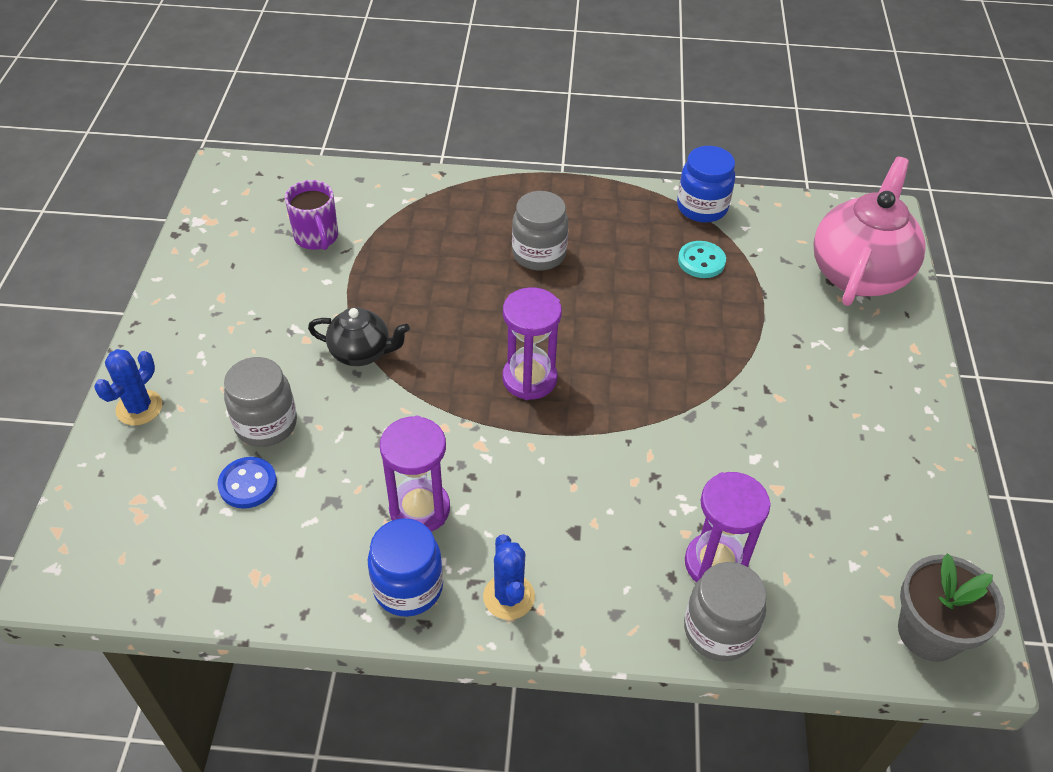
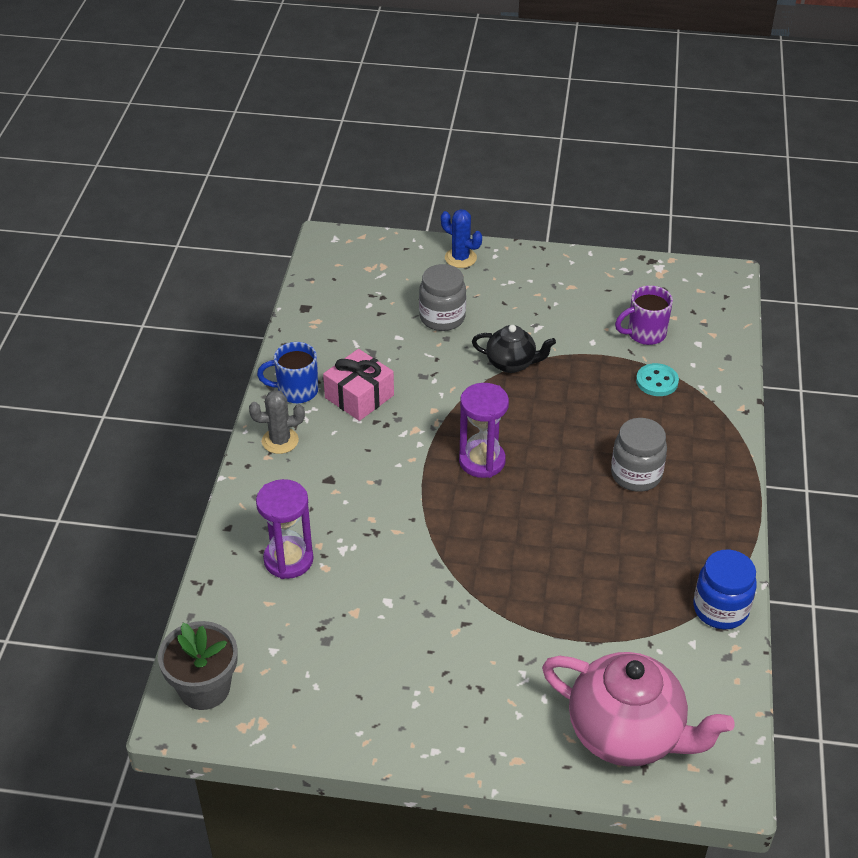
camera: 95 degrees right, 5 degrees down
blue button [218,457,277,509] -> none
black teapot [308,307,410,366] -> black teapot turned 90 degrees counterclockwise [472,325,556,373]
blue jar [368,518,443,617] -> blue mug [257,342,318,403]
purple hourglass [380,416,450,532] -> pink gift [323,349,394,421]
blue cactus [483,534,535,620] -> grey cactus [249,390,305,454]
turquoise button [678,241,726,278] -> turquoise button moved to [636,363,679,396]
grey jar [684,562,767,661] -> none

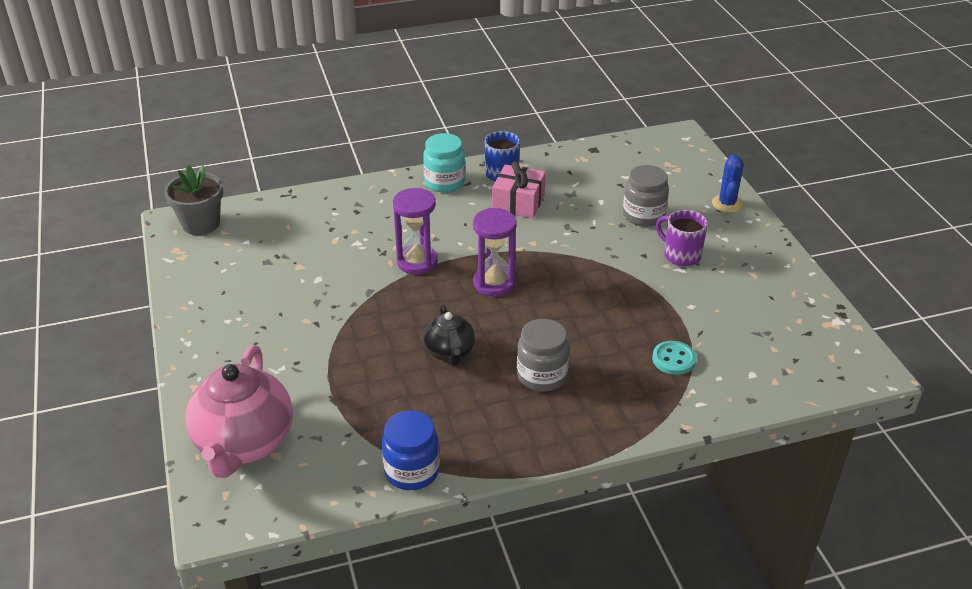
camera: 65 degrees right, 5 degrees down
grey cactus [249,390,305,454] -> turquoise jar [423,133,465,193]
purple hourglass [256,479,314,579] -> purple hourglass moved to [393,188,438,275]
black teapot [472,325,556,373] -> black teapot moved to [423,305,475,366]
purple mug [615,285,673,345] -> purple mug moved to [656,210,708,266]

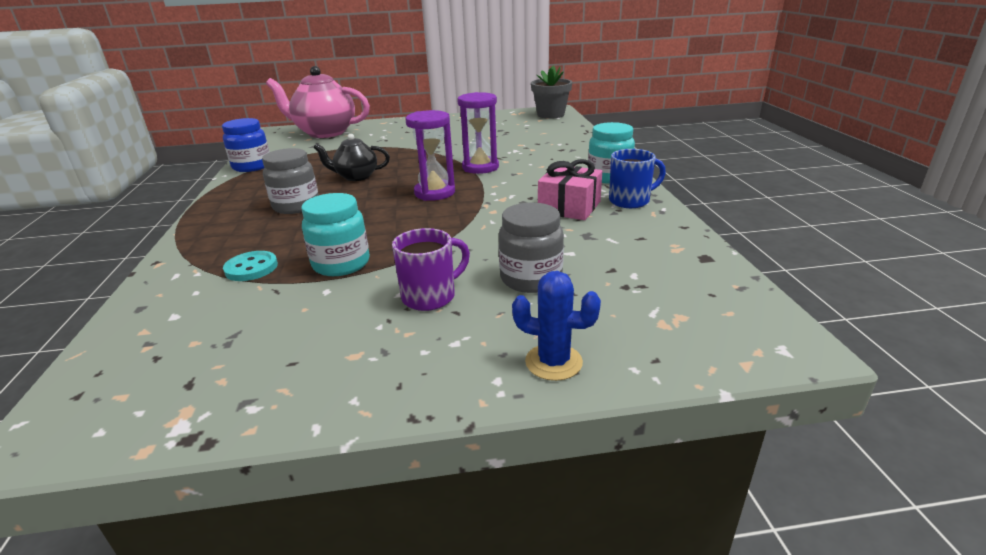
camera: 100 degrees right, 10 degrees down
none -> turquoise jar [301,193,370,276]

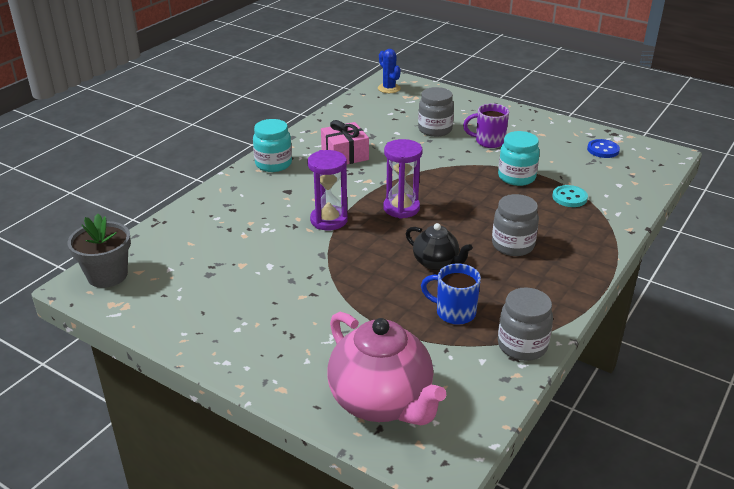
camera: 140 degrees left, 5 degrees up
blue jar [222,118,270,172] -> grey jar [498,288,553,361]
blue cactus [512,271,601,381] -> blue cactus moved to [378,49,401,93]
blue mug [609,149,666,208] -> blue mug moved to [421,263,481,325]
none -> blue button [587,139,620,158]

